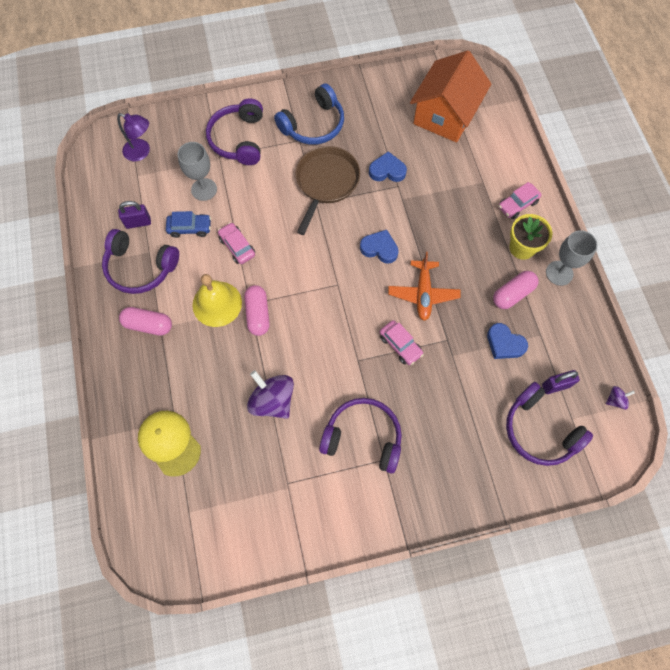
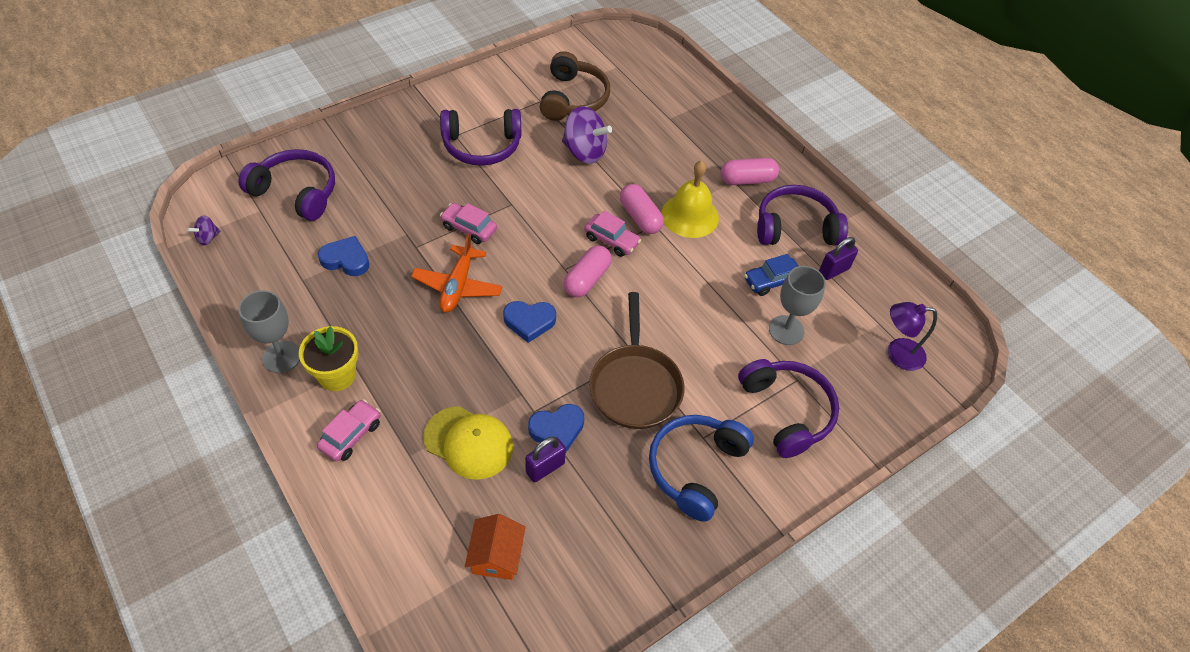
camera: 155 degrees right, 15 degrees down
yellow cap [138,411,201,477] -> yellow cap moved to [424,406,513,480]
pink car [218,222,255,264] -> pink car moved to [584,211,641,257]
orange plane [388,252,461,321] -> orange plane turned 150 degrees counterclockwise [411,233,503,312]
orange house [410,50,491,143] -> orange house [465,514,526,580], size x0.49
pink capsule [493,271,538,309] -> pink capsule moved to [563,245,612,297]
purple padlock [542,370,580,394] -> purple padlock moved to [525,436,566,482]
none -> brown headphones [540,51,610,121]

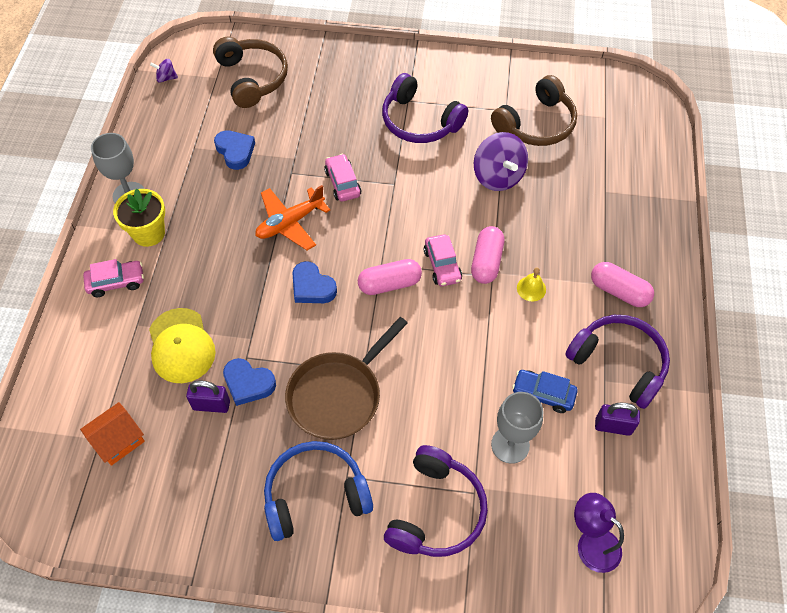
camera: 45 degrees right, 5 degrees up
purple headphones [239,149,335,221] -> brown headphones [213,36,288,108]
yellow bell [661,160,719,238] -> yellow bell [517,268,546,301], size x0.48

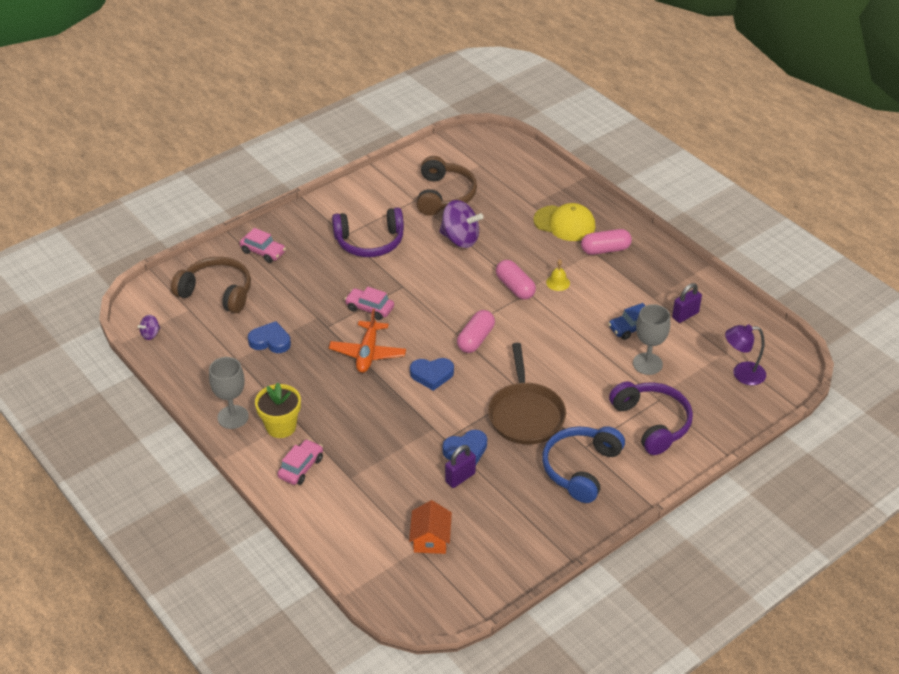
camera: 45 degrees left, 15 degrees down
yellow cap [149,308,216,383] -> yellow cap moved to [534,203,595,241]
pink car [424,234,462,286] -> pink car moved to [240,228,286,263]
purple headphones [565,315,670,409] -> none

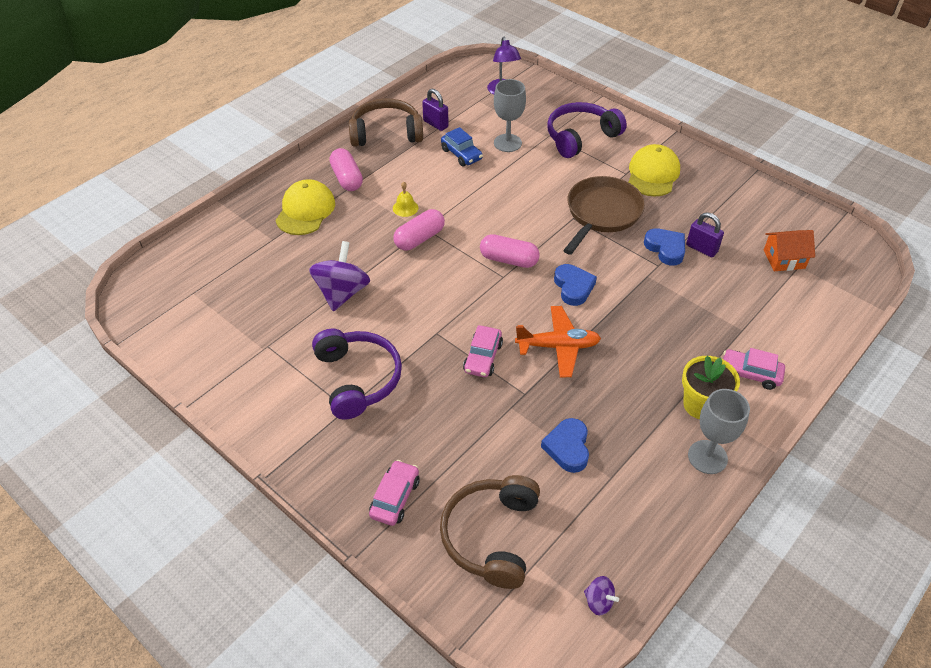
camera: 100 degrees left, 5 degrees up
brown headphones [417,156,477,216] -> brown headphones moved to [349,98,423,147]
brown pan [488,343,566,445] -> brown pan turned 45 degrees counterclockwise [563,176,645,255]
blue headphones [542,426,625,503] -> yellow cap [628,144,680,196]

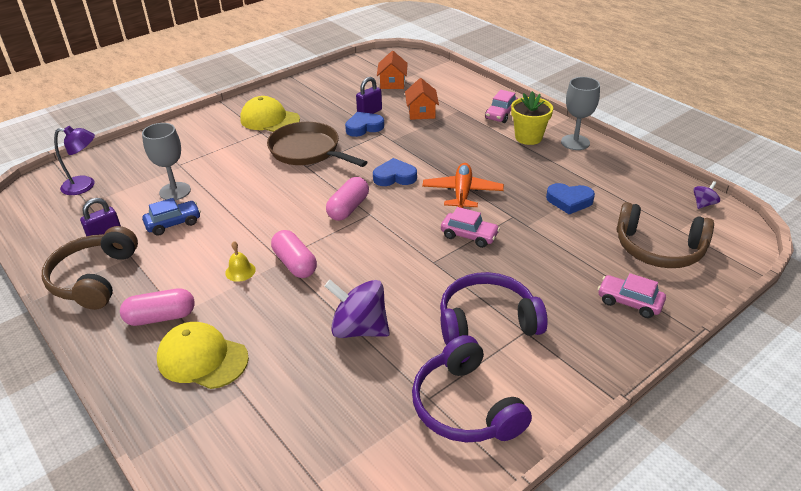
camera: 80 degrees left, 10 degrees down
purple headphones [547,102,627,158] -> purple headphones moved to [412,335,532,442]
none -> orange house [405,78,439,120]

